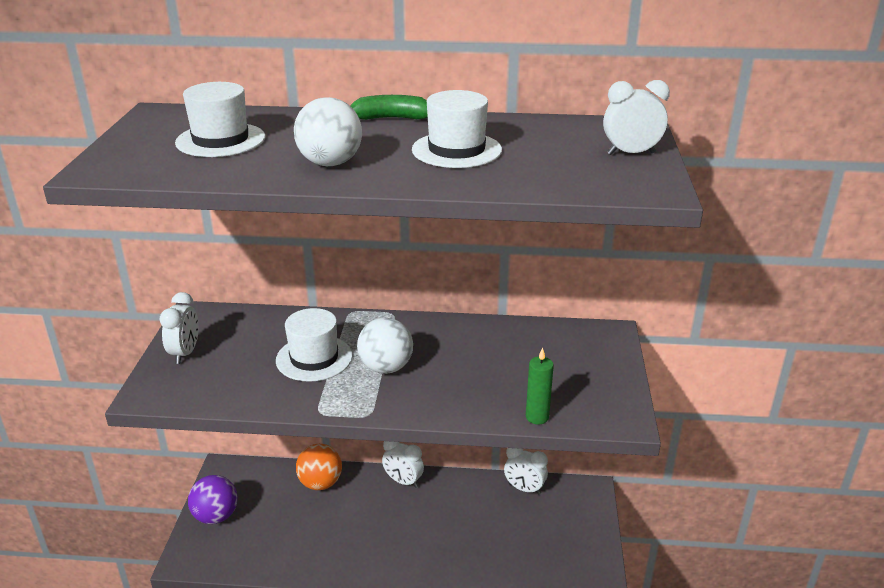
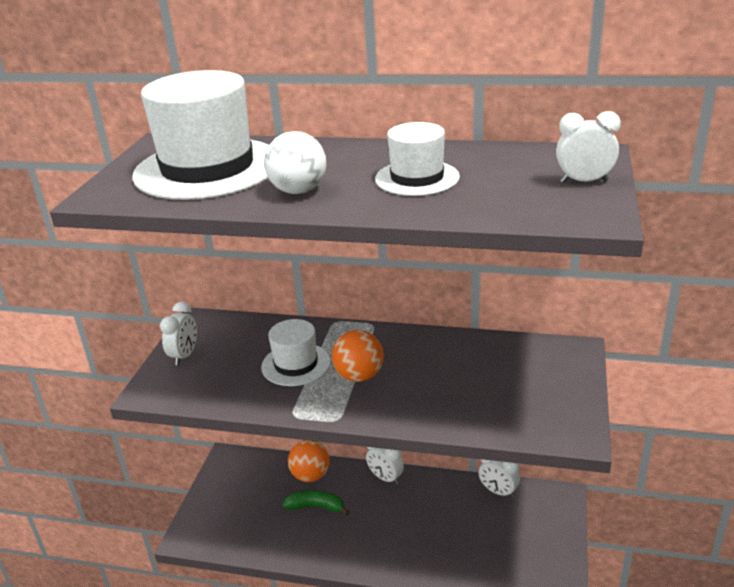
camera: 10 degrees right, 0 degrees up
white hat [175,82,265,157] -> white hat [132,70,269,200], size x1.86
purple ball [188,475,238,524] -> none
green banana [350,95,428,120] -> green banana moved to [282,490,349,516]
white ball [357,318,413,374] -> orange ball [332,330,384,382]
green candle [526,348,554,424] -> none

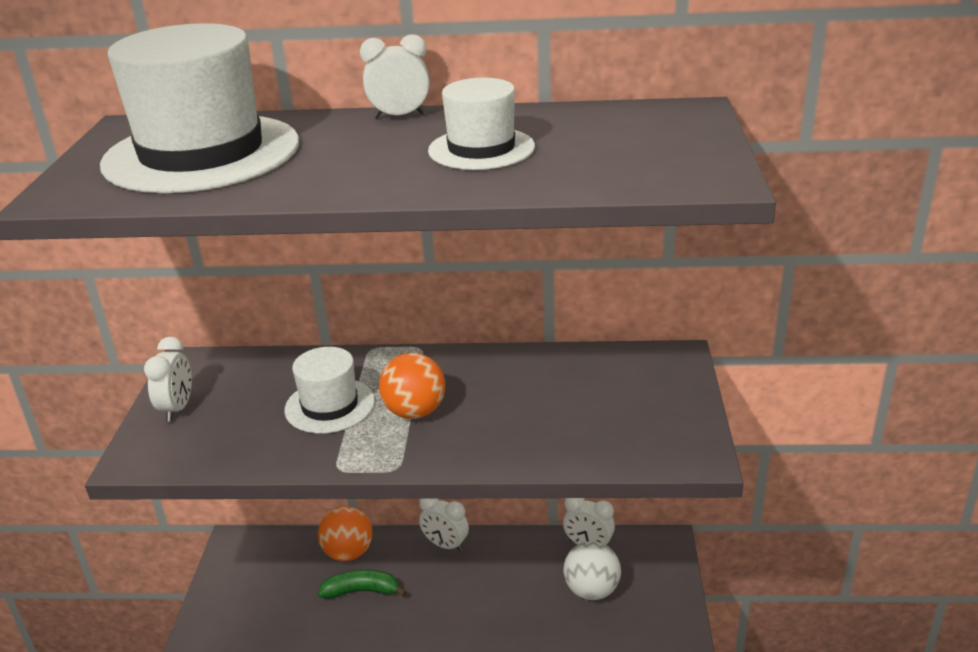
camera: 10 degrees left, 0 degrees up
white ball [264,131,326,194] -> white ball moved to [563,541,621,600]
white clock [556,111,621,183] -> white clock moved to [360,34,430,119]

